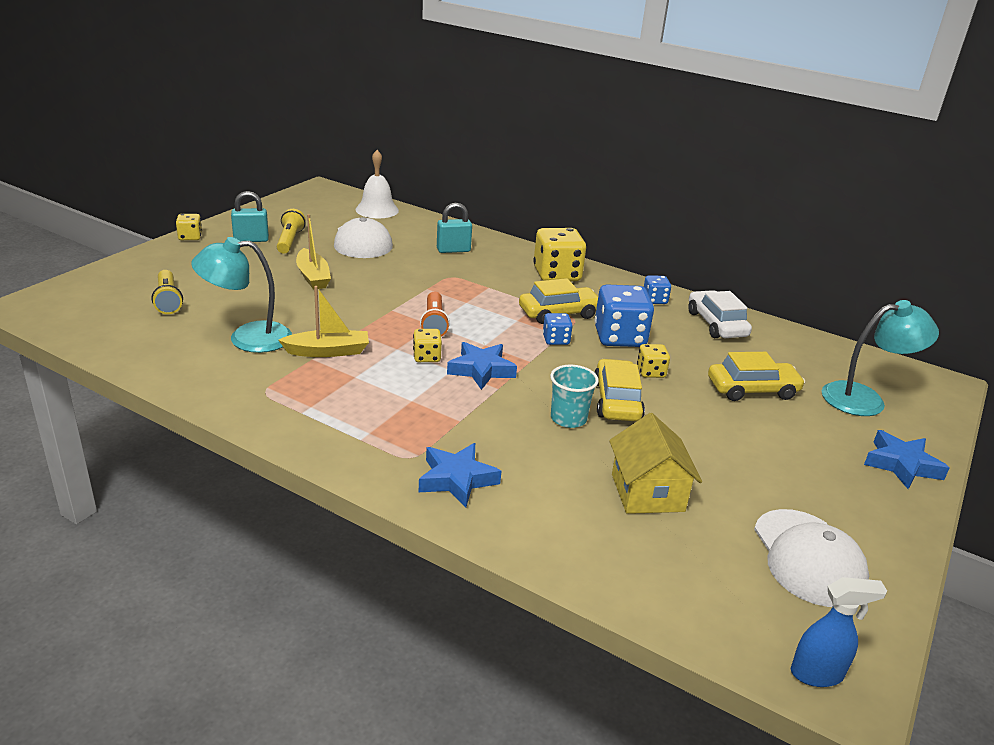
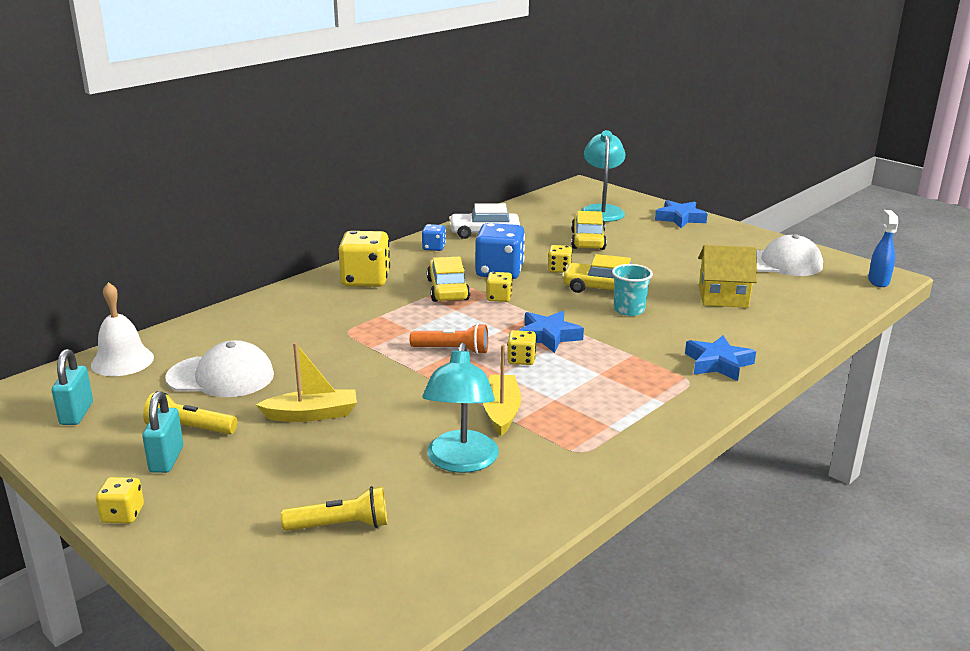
camera: 75 degrees left, 5 degrees down
turquoise padlock [437,203,472,253] -> turquoise padlock moved to [52,349,93,425]
blue dice [543,313,573,345] -> yellow dice [487,272,512,302]

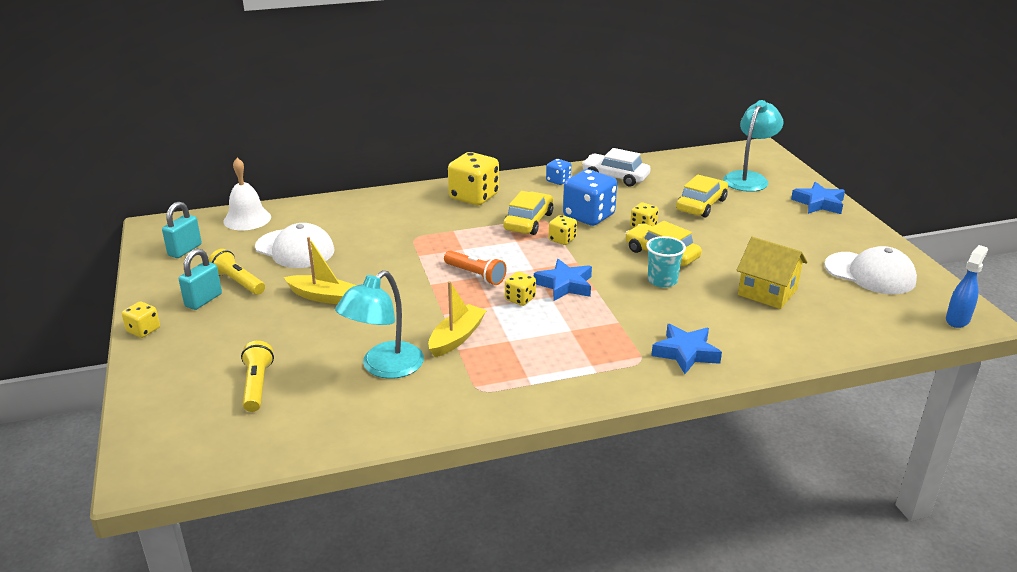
camera: 30 degrees right, 5 degrees up
yellow flashlight [281,486,387,531] -> yellow flashlight turned 120 degrees counterclockwise [241,341,274,412]

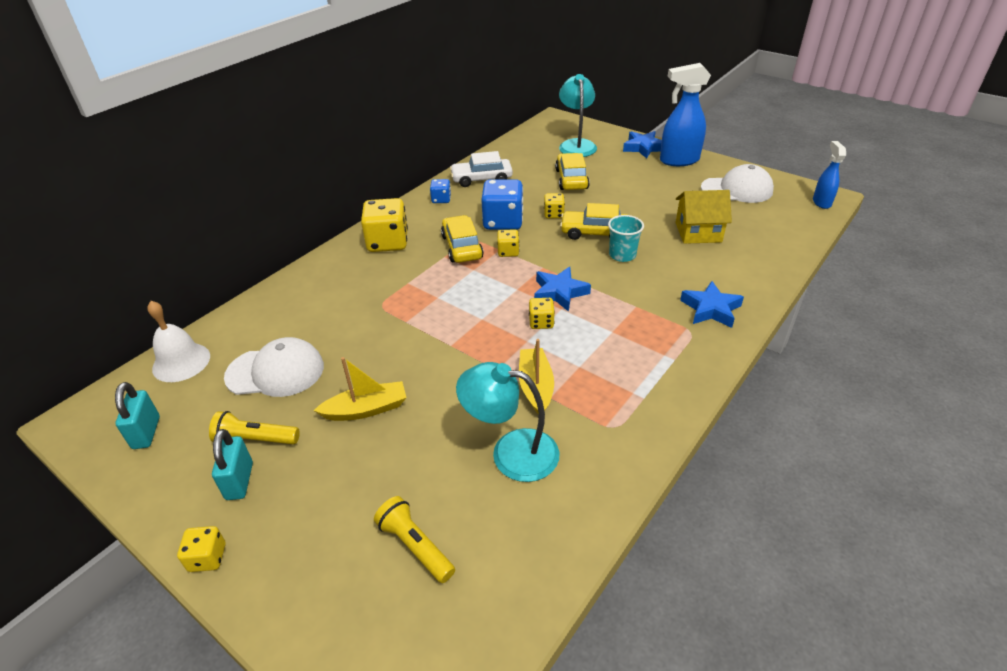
camera: 35 degrees left, 10 degrees up
turquoise lamp [335,270,424,379] -> turquoise lamp turned 105 degrees clockwise [456,362,560,482]
orange flashlight [444,250,507,285] -> none
none -> blue spray bottle [660,63,711,166]

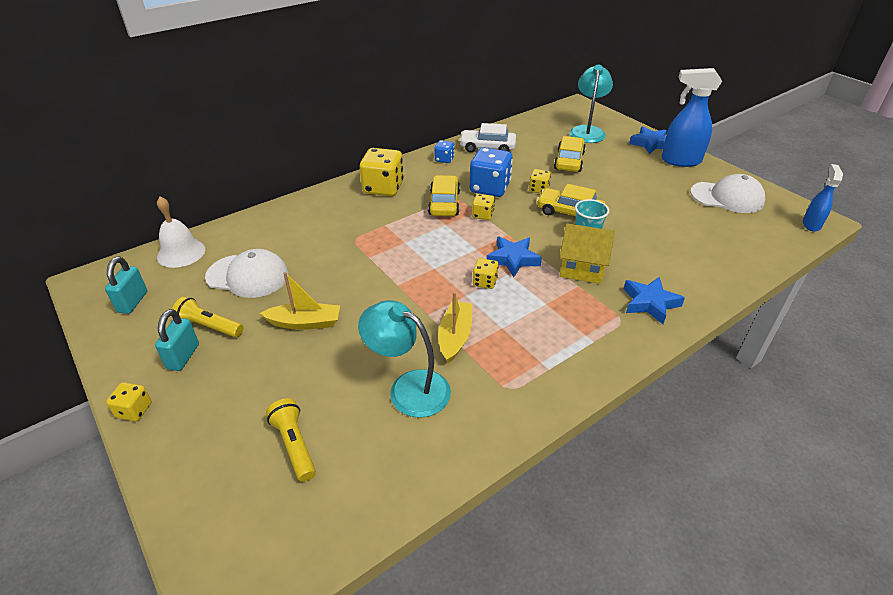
camera: 15 degrees right, 0 degrees up
yellow house [676,190,732,244] -> yellow house moved to [560,223,615,284]

